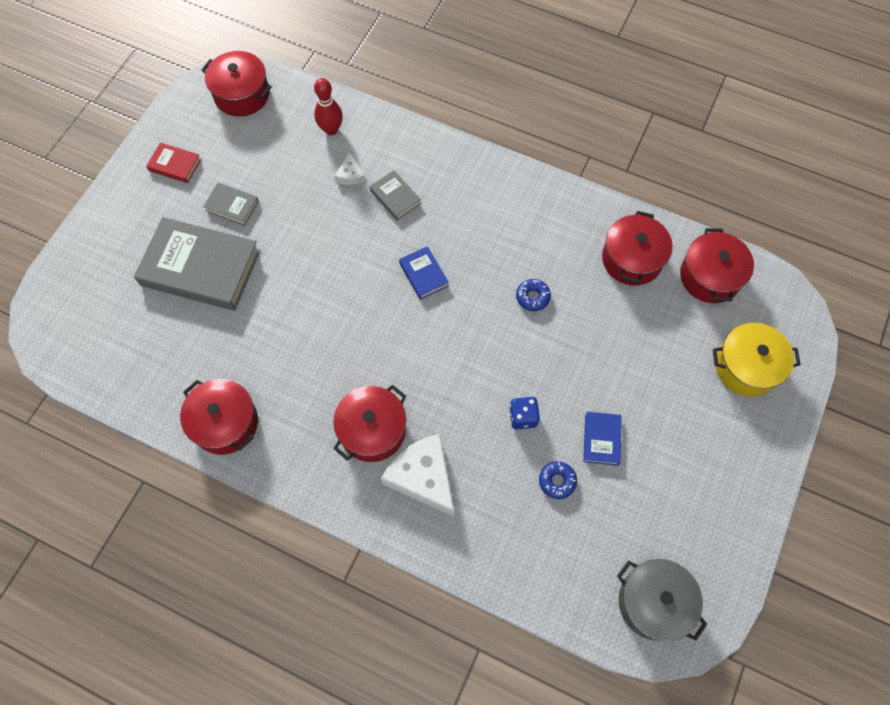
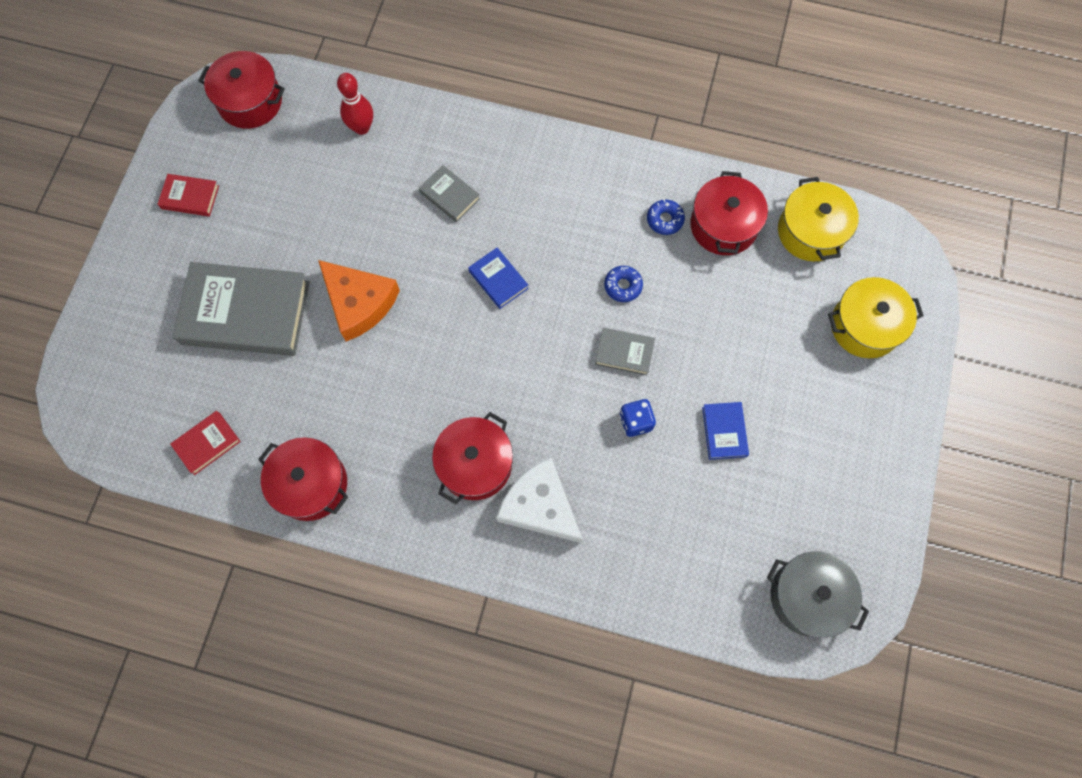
camera: 10 degrees left, 5 degrees up
grey book [203,182,259,226] -> grey book moved to [595,328,655,375]
white cheese [334,152,365,185] -> none
blue donut [539,461,577,499] -> blue donut moved to [647,199,685,235]
red pot [680,228,754,303] -> yellow pot [778,177,859,261]
none -> red book [170,411,241,475]
none -> orange cheese [318,260,400,341]

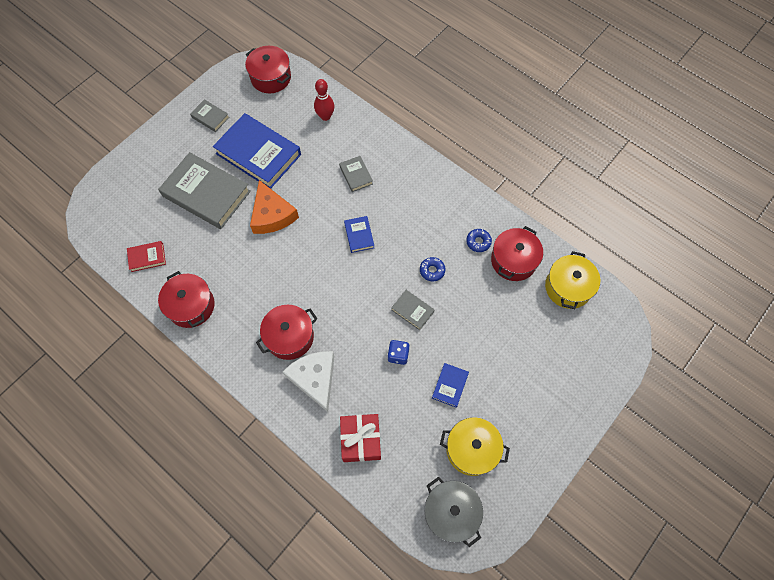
camera: 25 degrees right, 5 degrees down
red book [158,174,219,217] -> grey book [190,99,230,132]
yellow pot [828,277,924,358] -> yellow pot moved to [440,417,510,476]
none -> blue book [213,113,301,189]
none -> red gift [340,414,381,462]

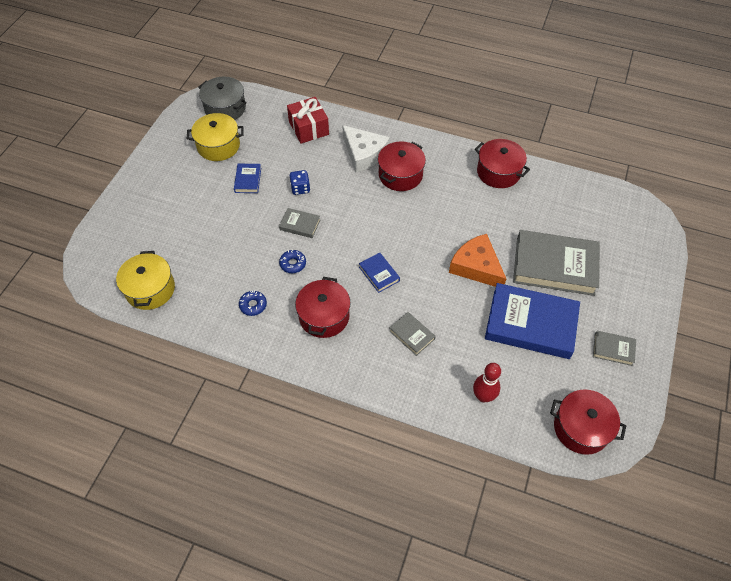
camera: 160 degrees right, 10 degrees down
red book [127,241,166,272] -> none
red pot [491,226,543,281] -> red pot moved to [295,277,350,338]

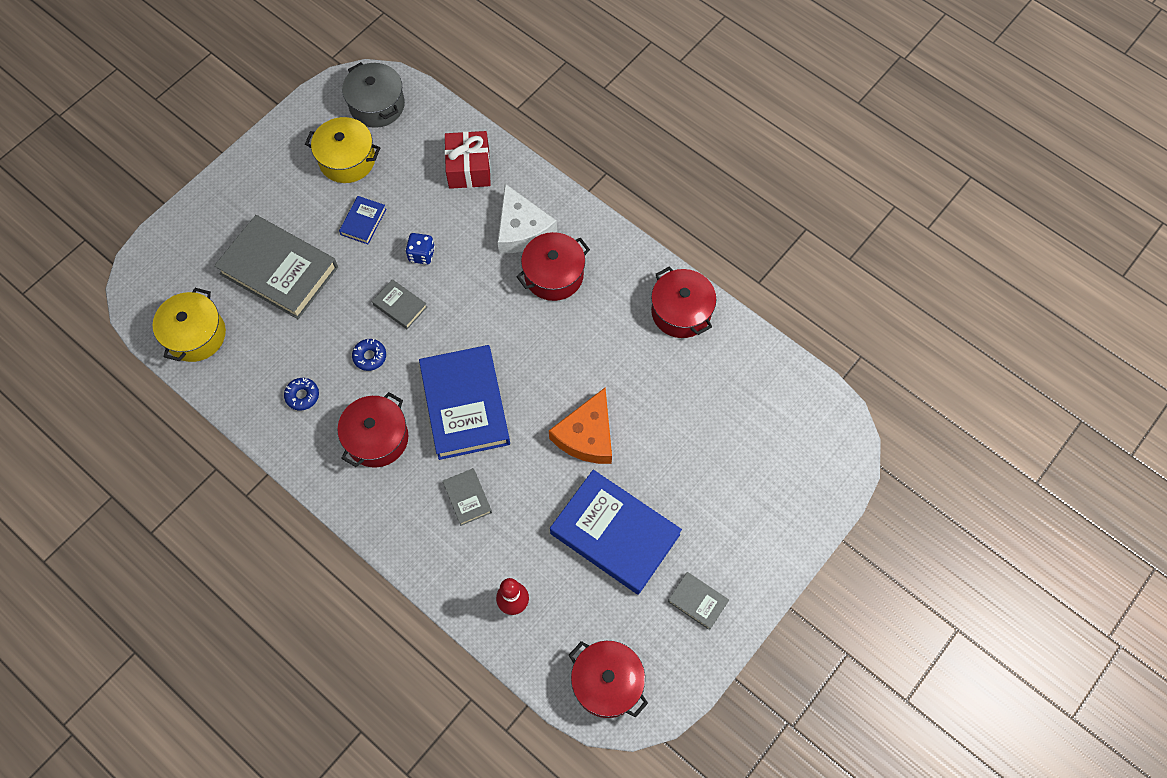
camera: 20 degrees right, 10 degrees up
blue book [359,252,400,293] -> blue book [419,345,510,460], size x2.20
orange cheese [449,234,506,287] -> orange cheese turned 135 degrees counterclockwise [549,388,612,464]
grey book [513,230,600,296] -> grey book moved to [214,215,338,319]

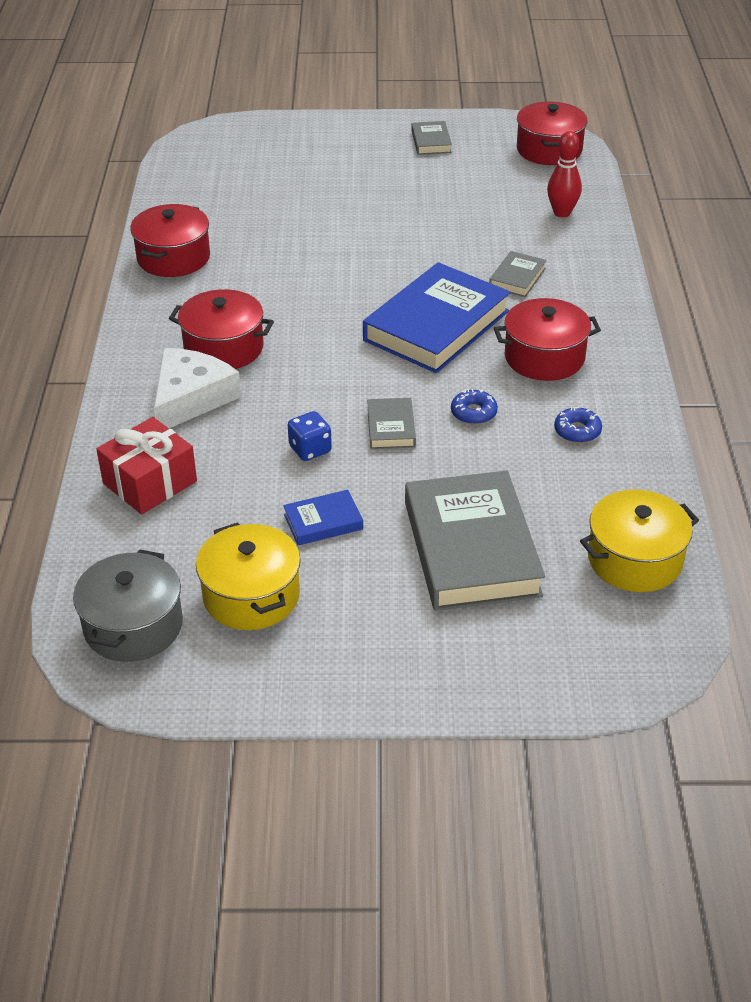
camera: 130 degrees left, 25 degrees down
orange cheese [549,388,612,464] -> none
blue book [550,470,682,595] -> none

